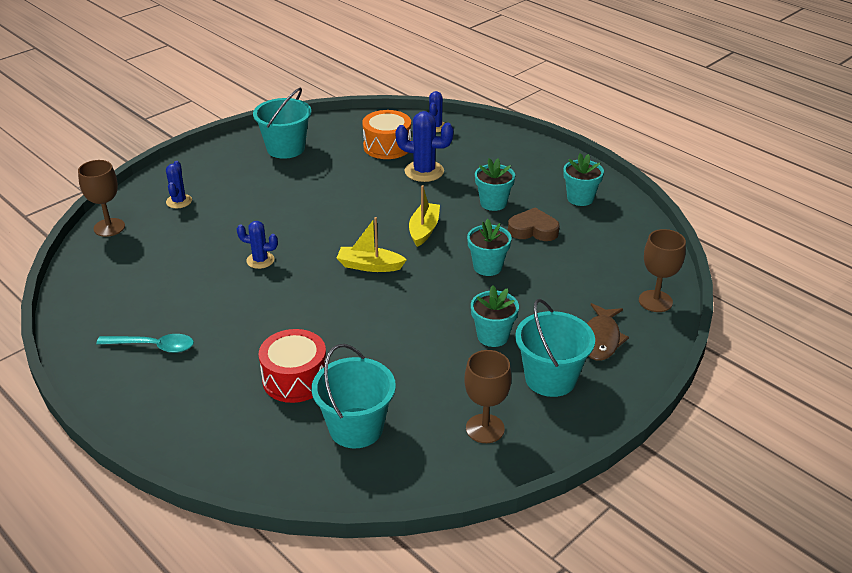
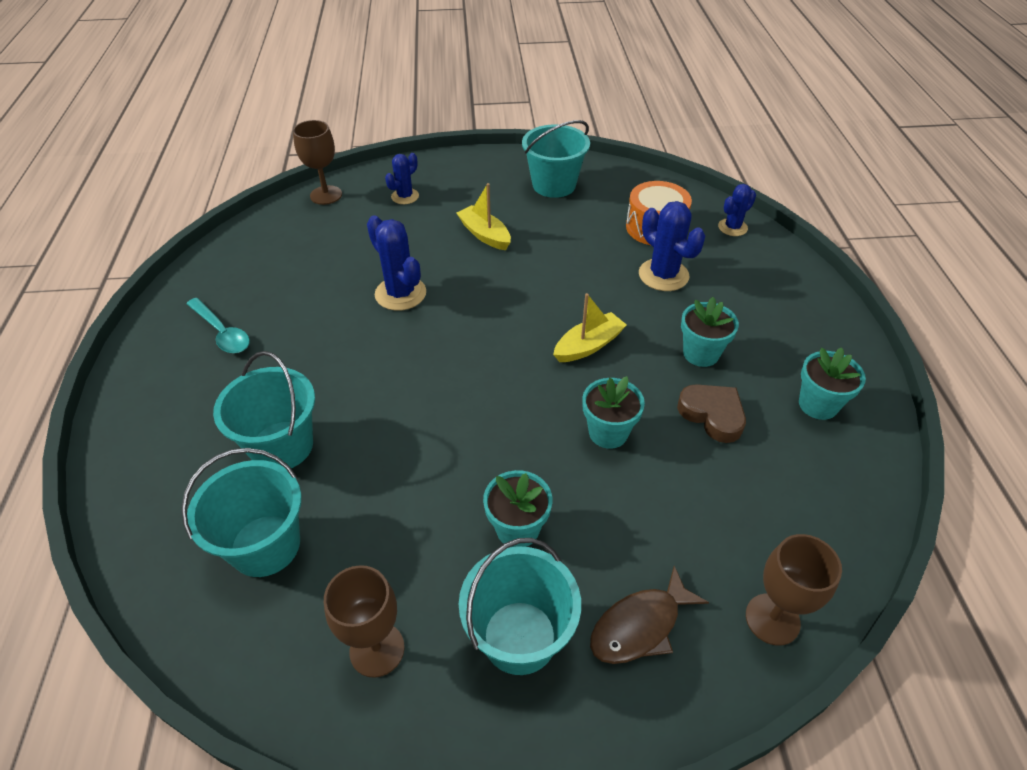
camera: 40 degrees right, 10 degrees up
blue cactus [237,221,278,269] -> blue cactus [367,216,426,311], size x1.61
red drum [259,329,326,403] -> turquoise bucket [213,351,315,468]
yellow boat [337,217,407,272] -> yellow boat moved to [457,183,511,250]

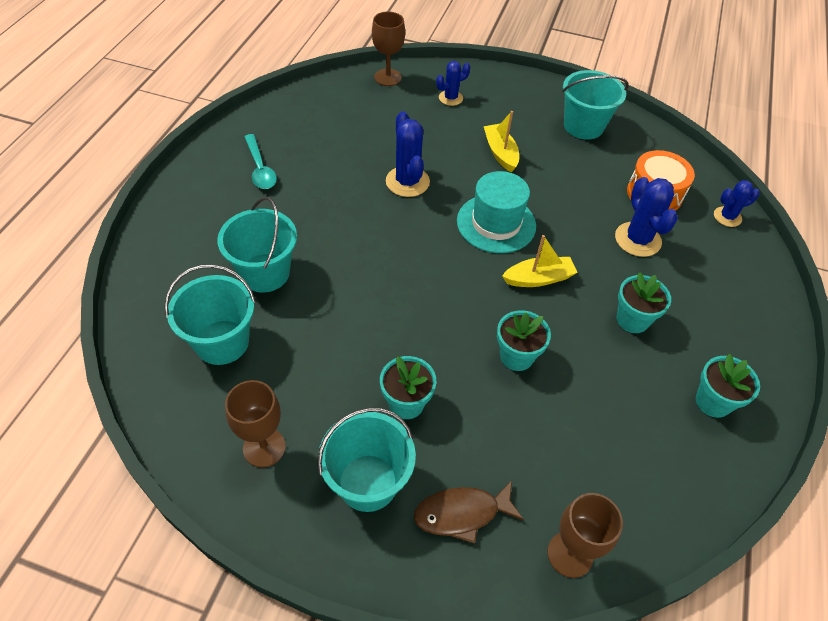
camera: 20 degrees right, 5 degrees up
brown heart [677,384,746,443] -> none
none -> turquoise hat [457,171,536,253]

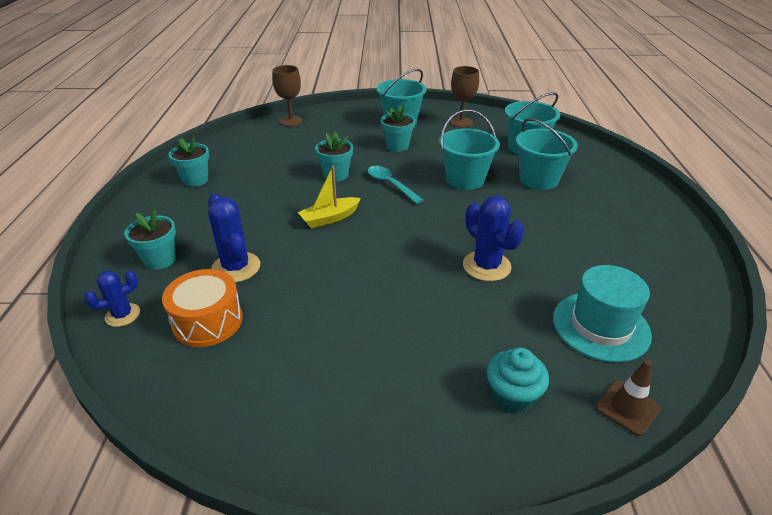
camera: 165 degrees right, 15 degrees down
turquoise spoon [244,134,277,189] -> turquoise spoon moved to [368,166,424,204]
brown goblet [372,11,405,86] -> brown traffic cone [596,360,661,436]
brown fish [414,480,524,544] -> none
blue cactus [436,61,470,106] -> turquoise cupcake [486,347,549,413]
turquoise hat [457,171,536,253] -> turquoise hat moved to [553,265,652,362]
yellow boat [484,111,519,172] -> none
turquoise bucket [562,70,629,140] -> turquoise bucket moved to [439,109,500,190]
turquoise flower pot [617,272,671,333] -> turquoise flower pot moved to [124,210,176,270]

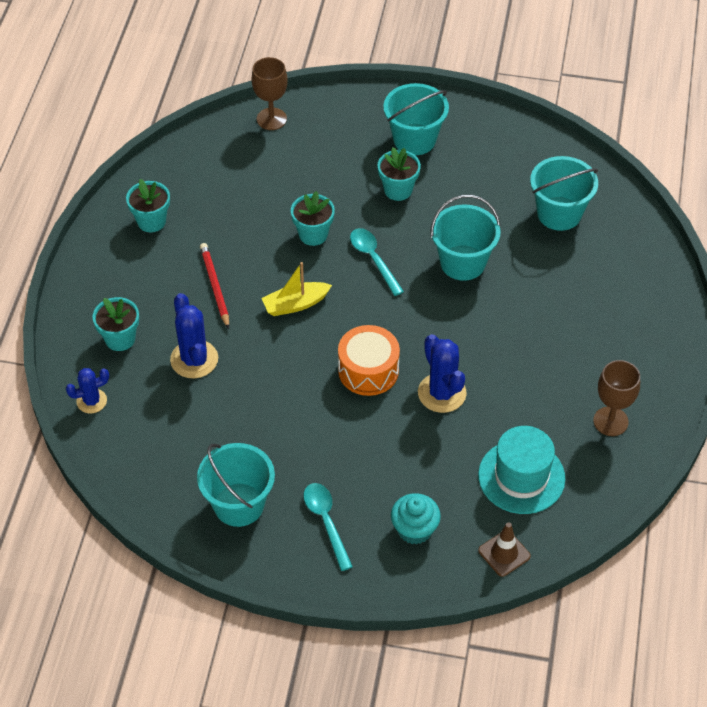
camera: 10 degrees right, 15 degrees up
orange drum [162,269,243,347] -> orange drum moved to [338,325,400,396]
brown goblet [450,66,479,128] -> brown goblet moved to [593,360,640,436]
turquoise bucket [516,118,578,190] -> turquoise bucket moved to [197,443,275,527]
none -> red pencil [200,243,229,329]
none -> turquoise spoon [304,483,353,571]

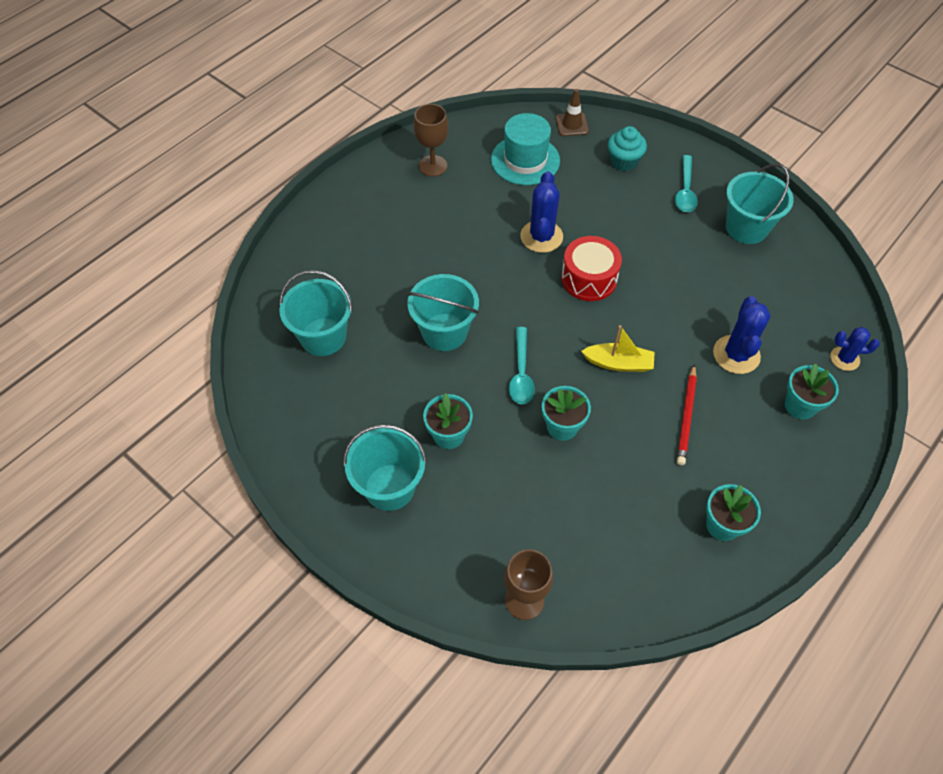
camera: 150 degrees left, 5 degrees up
orange drum [338,325,400,396] -> red drum [561,236,622,301]

